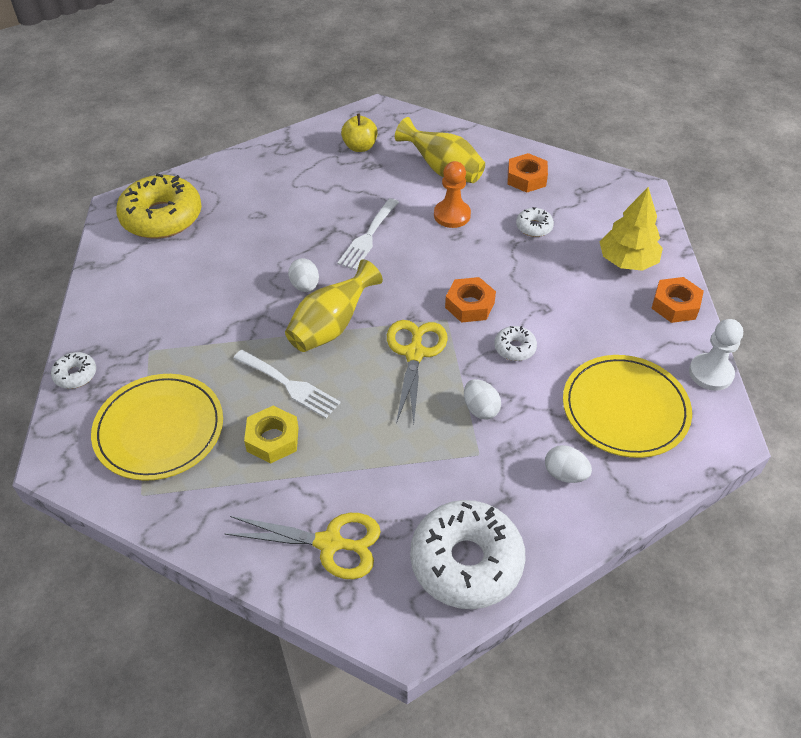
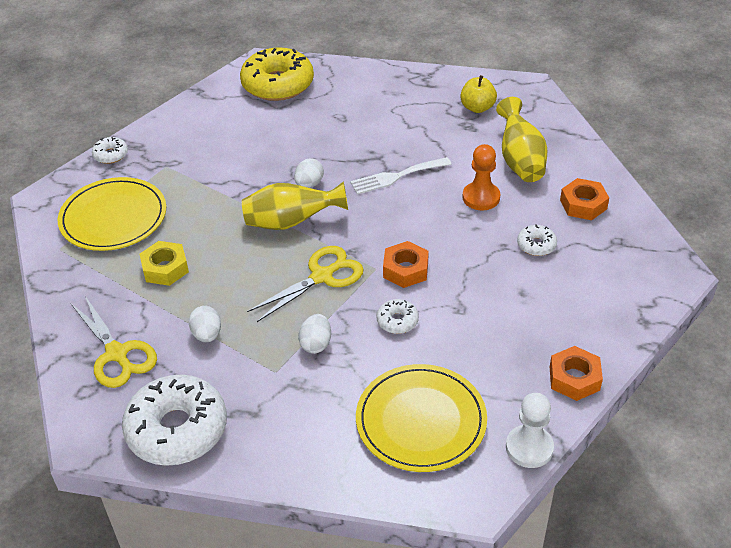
camera: 45 degrees right, 5 degrees down
white fork [233,350,341,418] -> none
white egg [545,445,592,483] -> white egg moved to [189,306,221,342]
yellow tree [600,187,663,271] -> none

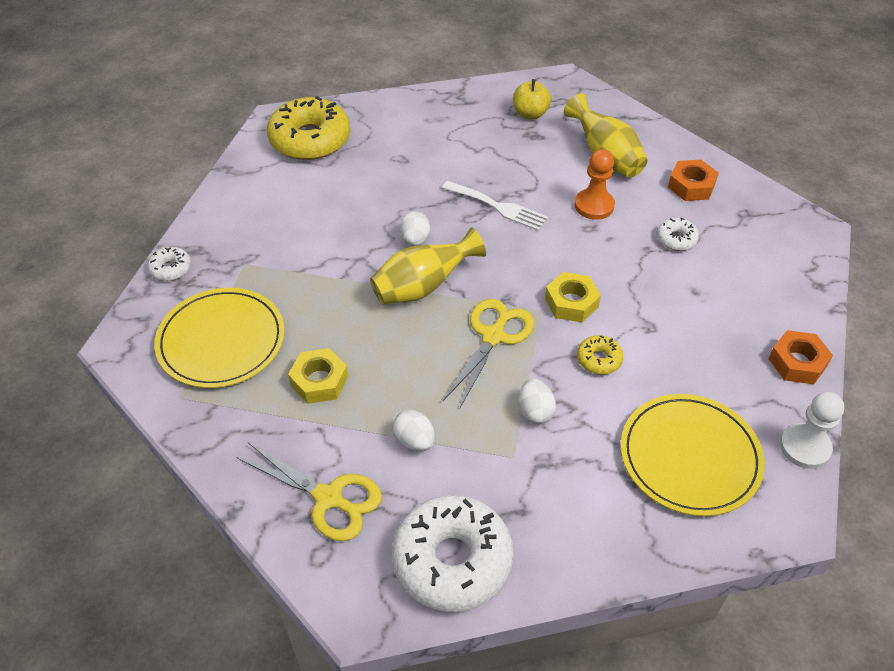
camera: 25 degrees left, 5 degrees up
white fork [350,157,452,195] -> white fork turned 105 degrees counterclockwise [442,181,548,231]
white donut [376,299,419,334] -> yellow donut [577,335,624,374]
orange nut [383,241,429,288] -> yellow nut [545,272,601,322]

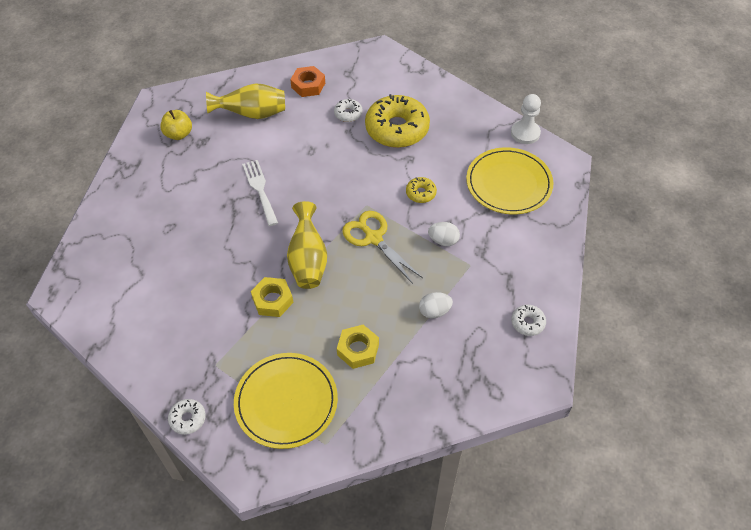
camera: 65 degrees left, 5 degrees up
yellow scissors [236,442,382,541] -> none
yellow donut [267,96,350,160] -> yellow donut moved to [365,94,430,148]
white donut [392,495,514,612] -> white donut [511,305,546,336], size x0.45
white egg [400,211,430,246] -> none
white fork [442,181,548,231] -> white fork turned 75 degrees counterclockwise [242,160,278,226]
yellow nut [545,272,601,322] -> yellow nut moved to [251,277,293,317]
orange pawn [574,149,615,220] -> none
orange nut [768,330,833,384] -> none

